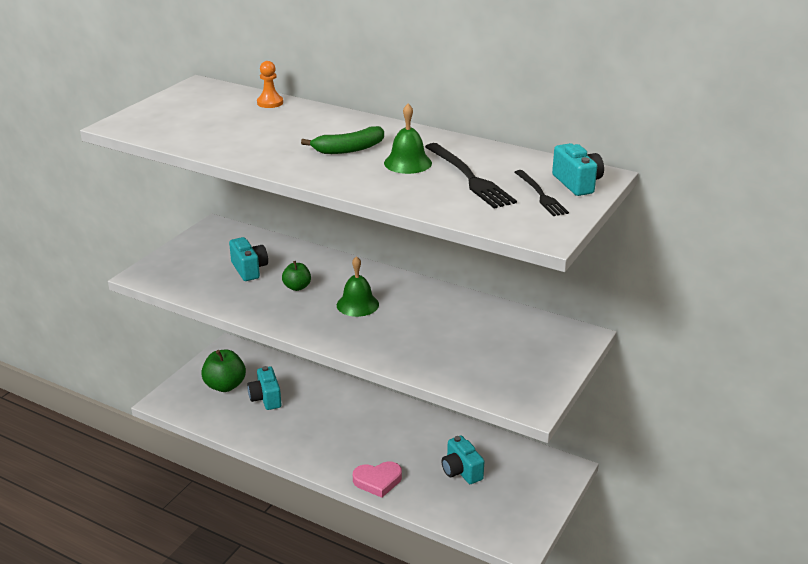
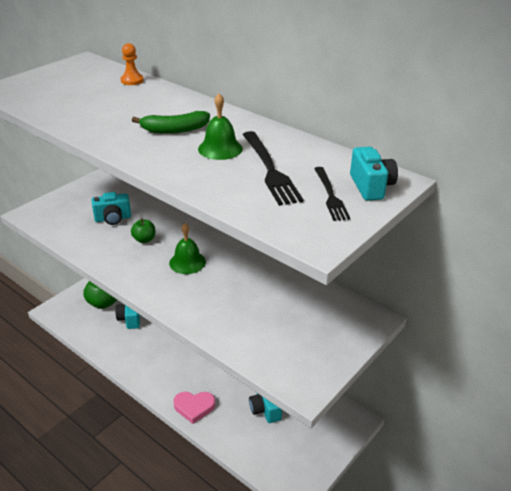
camera: 10 degrees right, 5 degrees up
turquoise camera [229,237,268,281] -> turquoise camera turned 90 degrees clockwise [92,192,131,225]

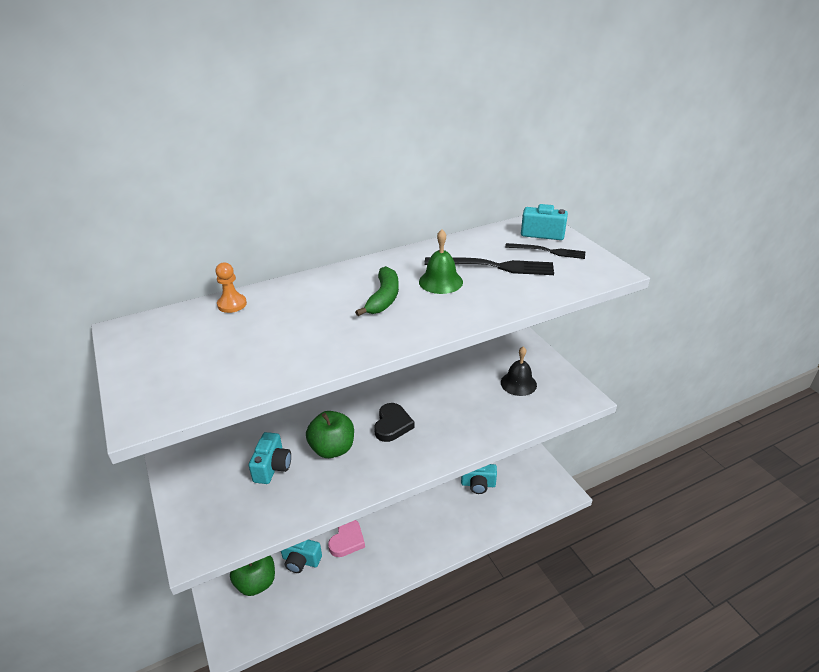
camera: 65 degrees left, 0 degrees up
green apple [131,218,155,243] -> green apple [306,411,354,458], size x1.69
green bell [169,223,206,274] -> black heart [374,403,415,442]
pink heart [173,392,215,424] -> pink heart moved to [328,520,365,557]
none -> black bell [501,346,537,396]

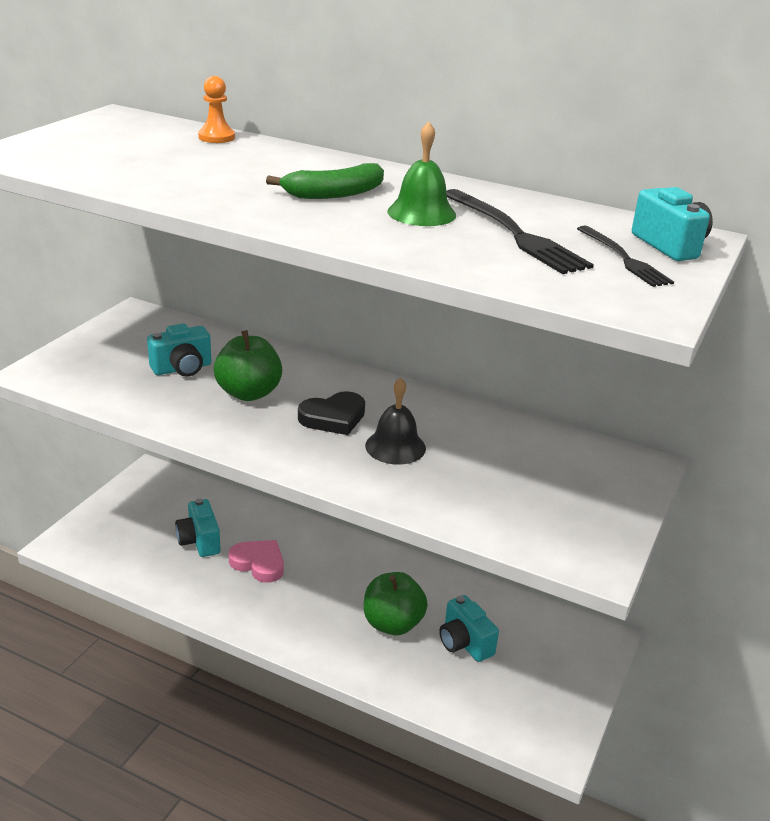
camera: 50 degrees right, 5 degrees down
green apple [230,555,275,596] -> green apple moved to [364,572,428,635]
pink heart [328,520,365,557] -> pink heart turned 135 degrees counterclockwise [228,540,284,583]
black bell [501,346,537,396] -> black bell moved to [365,377,426,465]

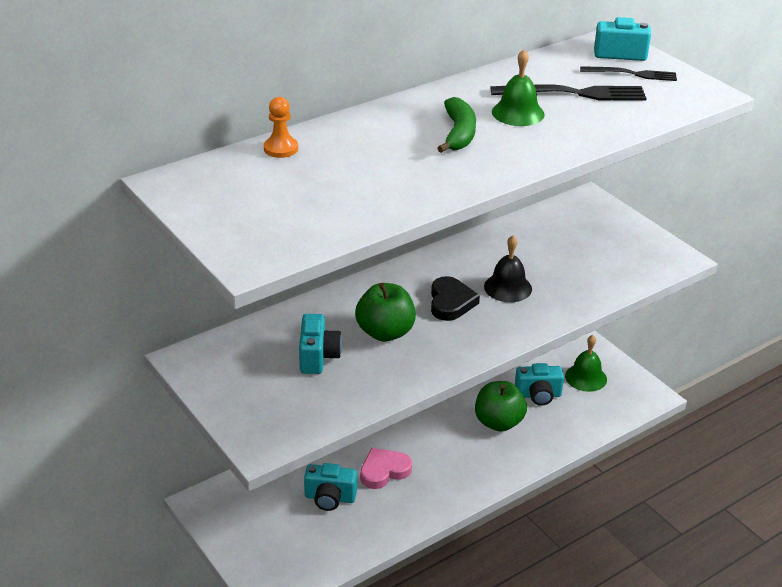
camera: 60 degrees left, 5 degrees up
none -> green bell [565,335,607,392]

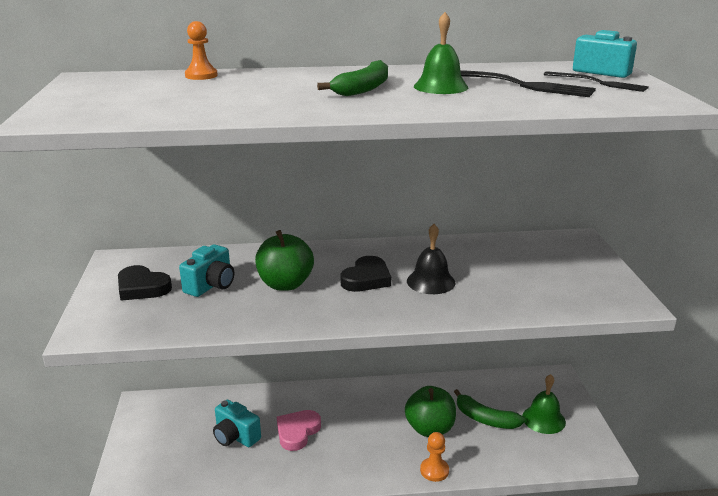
camera: 30 degrees right, 10 degrees down
pink heart [360,448,412,489] -> pink heart turned 60 degrees counterclockwise [277,410,321,451]
turquoise camera [515,363,564,406] -> green banana [454,389,525,429]
none -> black heart [118,265,172,301]
none -> orange pawn [420,432,449,482]

